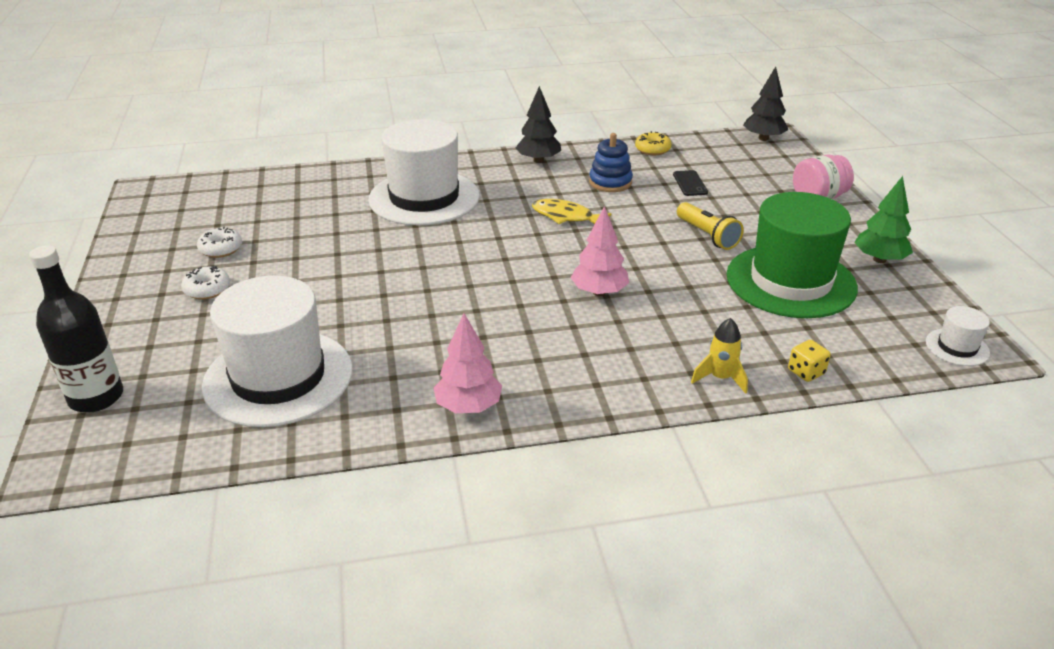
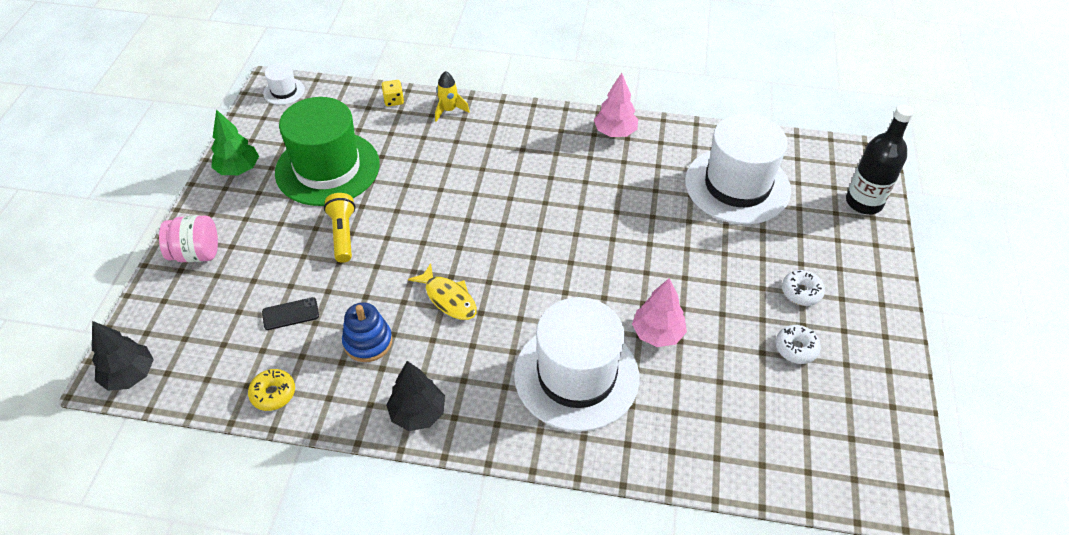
camera: 160 degrees left, 15 degrees up
pink tree [571,206,629,296] -> pink tree moved to [632,278,687,347]
black phone [673,170,708,196] -> black phone turned 60 degrees clockwise [262,297,319,330]

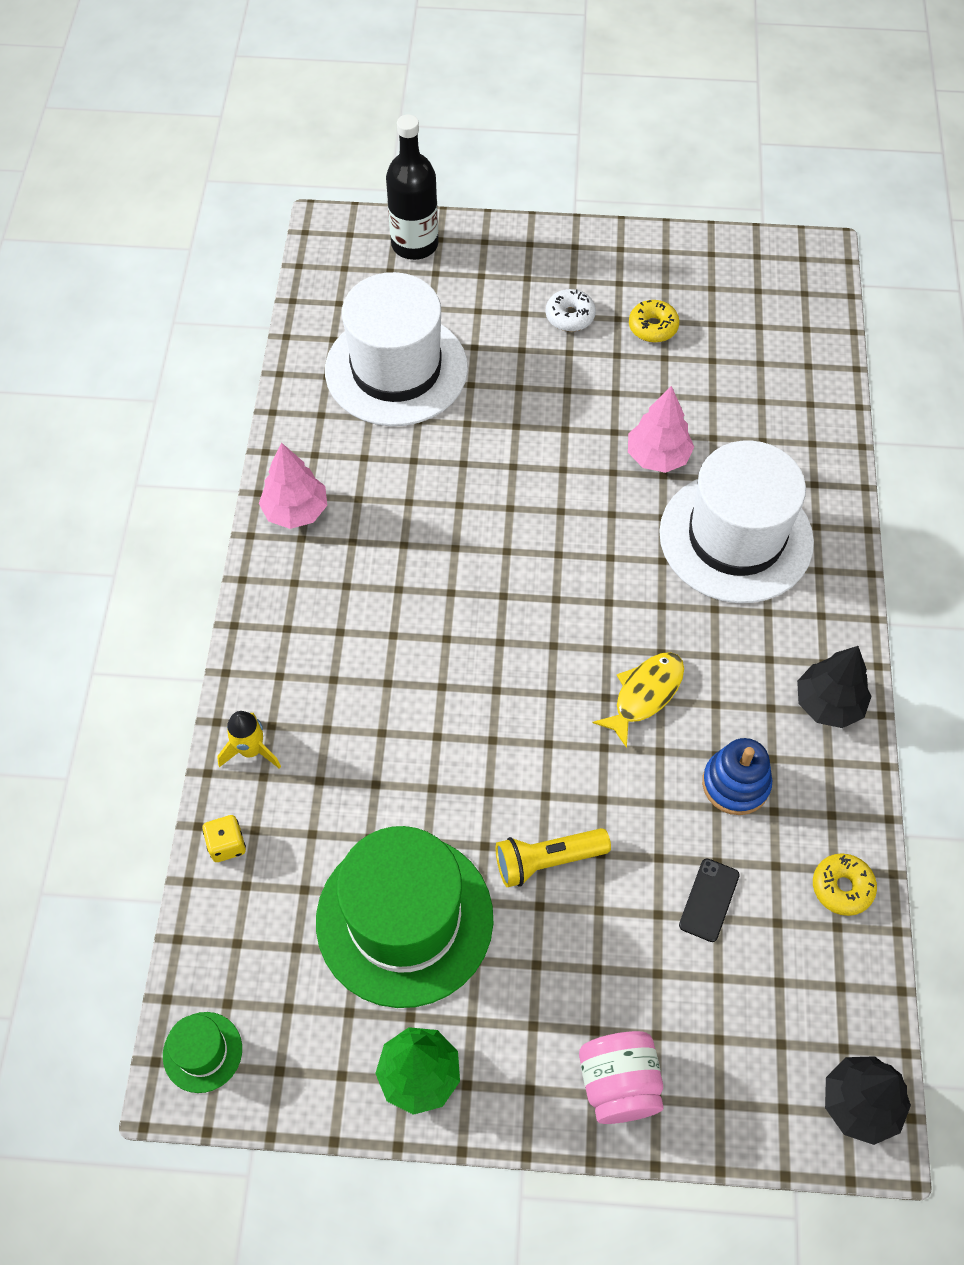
camera: 95 degrees left, 10 degrees up
black phone [262,297,319,330] -> black phone turned 45 degrees clockwise [679,859,740,942]
white hat [263,63,305,105] -> green hat [163,1012,242,1093]
white donut [776,325,821,364] -> yellow donut [629,300,679,343]

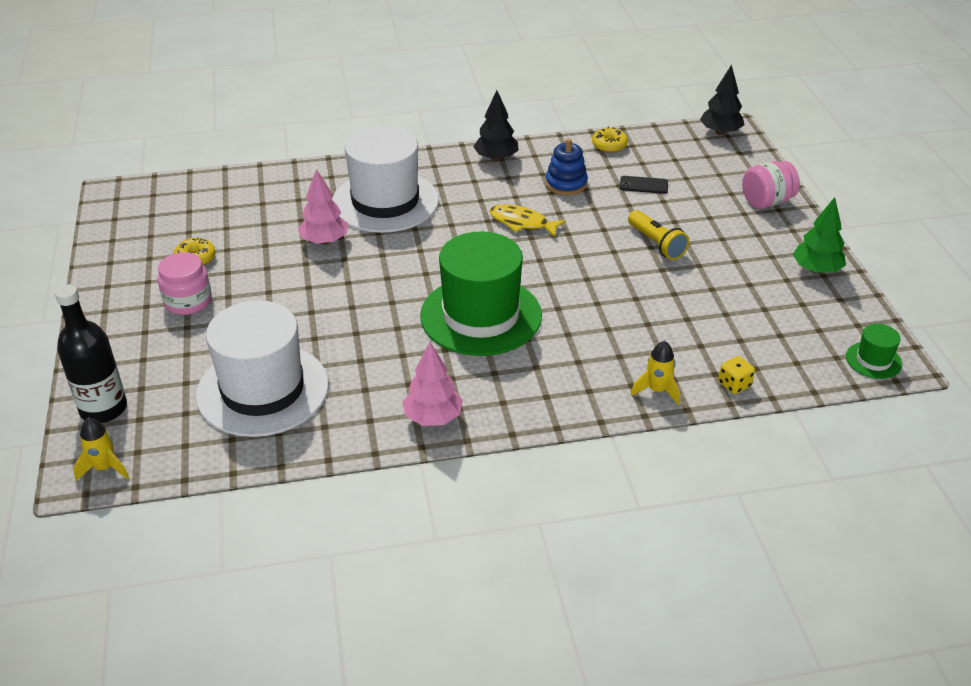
camera: 105 degrees left, 20 degrees down
green hat [316,826,493,1008] -> green hat moved to [420,231,542,356]
white donut [546,289,596,332] -> pink jar [158,252,212,315]
none -> yellow rocket [73,418,129,481]

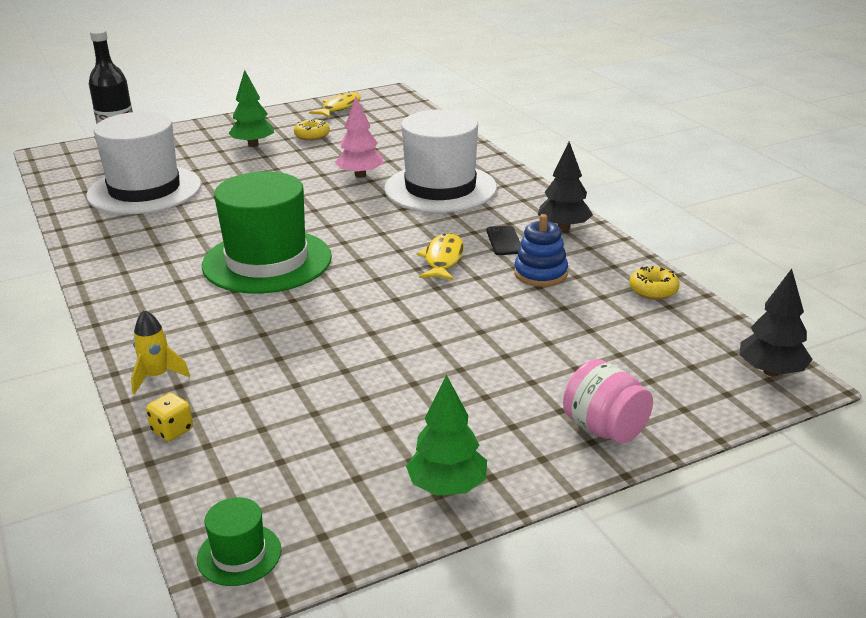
camera: 75 degrees right, 10 degrees down
yellow rocket [73,418,129,481] -> none
pink jar [158,252,212,315] -> green tree [228,70,274,147]
pink tree [402,342,463,426] -> none
black phone [620,176,668,194] -> black phone moved to [486,226,521,255]
yellow flashlight [628,210,689,260] -> none
none -> yellow fish [309,91,361,117]

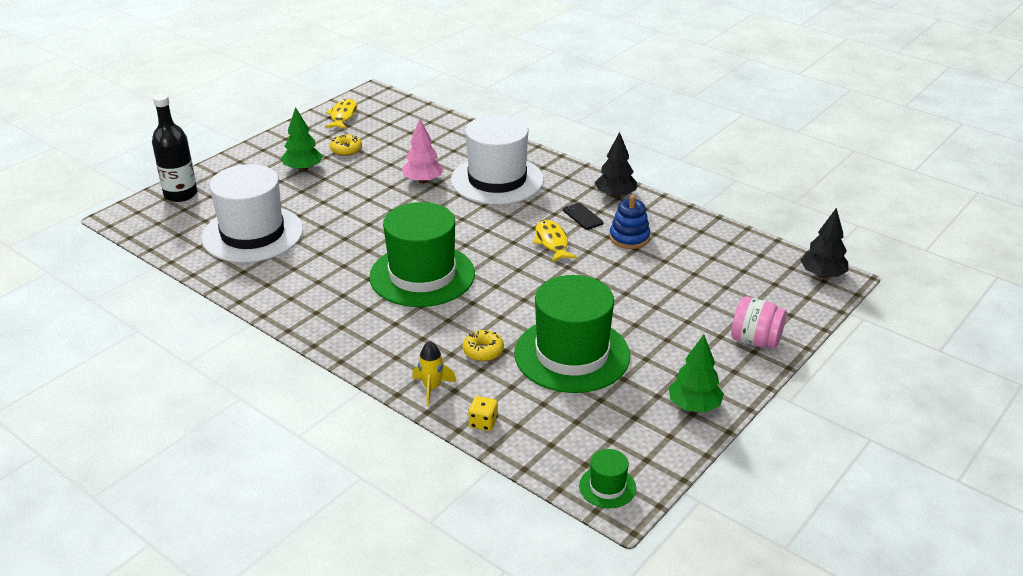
camera: 25 degrees left, 5 degrees up
yellow donut [629,266,680,300] -> yellow donut moved to [463,330,504,361]
none -> green hat [514,275,631,393]

